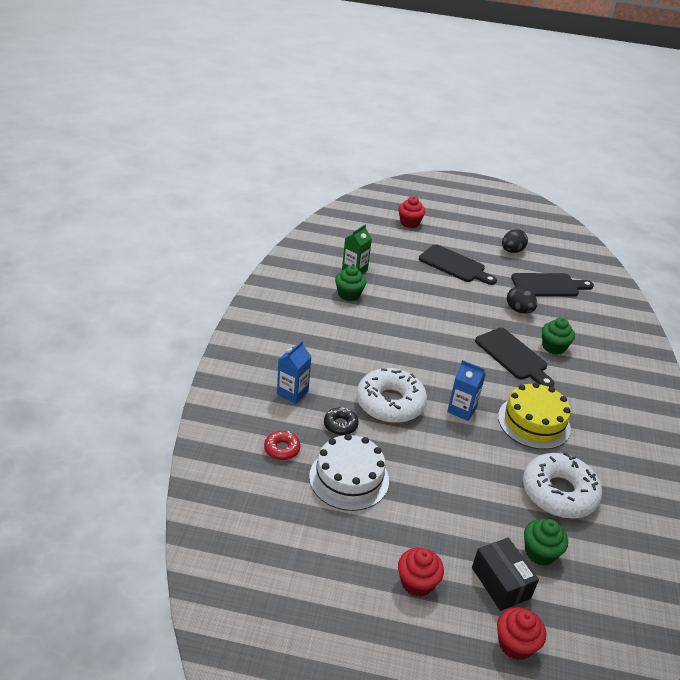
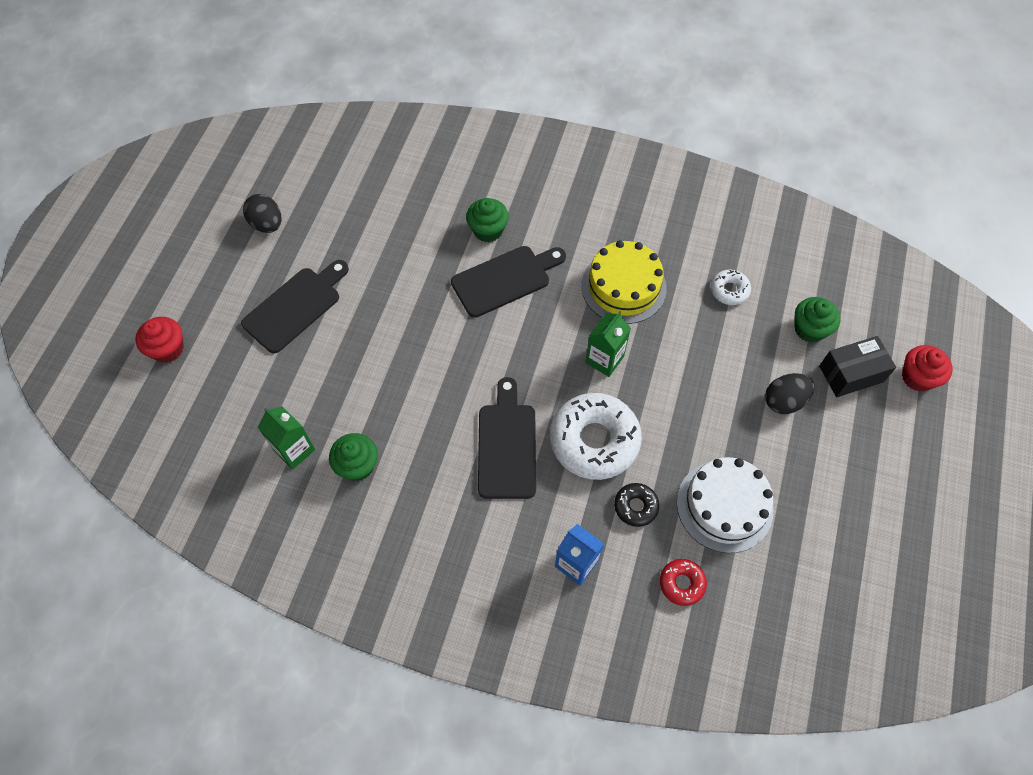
camera: 80 degrees left, 25 degrees up
red cupcake [398,548,444,597] -> none
blue carton [447,360,486,421] -> green carton [585,311,631,377]
black egg [507,286,537,314] -> black egg moved to [765,373,815,414]
black cutting board [511,273,594,297] -> black cutting board moved to [478,377,536,499]
white donut [523,452,602,519] -> white donut [711,270,751,305], size x0.48

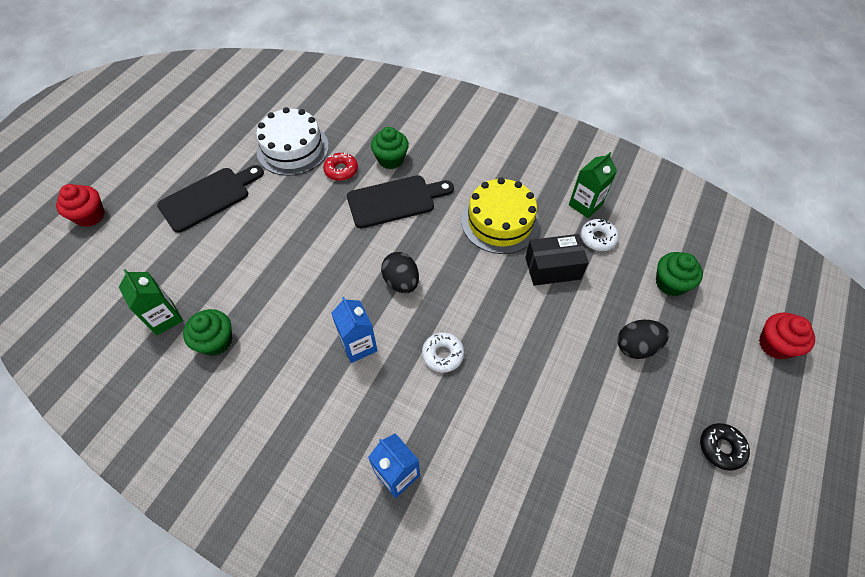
camera: 10 degrees right, 5 degrees down
black egg [243,194,281,233] -> black egg moved to [381,252,419,293]
black cutting board [478,377,536,499] -> blue carton [331,297,377,363]
white donut [550,393,642,480] -> white donut [422,332,464,373], size x0.48
green carton [585,311,631,377] -> green carton moved to [569,152,617,218]
black donut [614,483,659,527] -> black donut moved to [700,423,750,471]
red donut [660,559,707,606] -> red donut moved to [323,153,358,181]
white cake [677,457,773,553] -> white cake moved to [256,107,329,176]
black box [819,336,896,397] -> black box moved to [525,234,589,286]

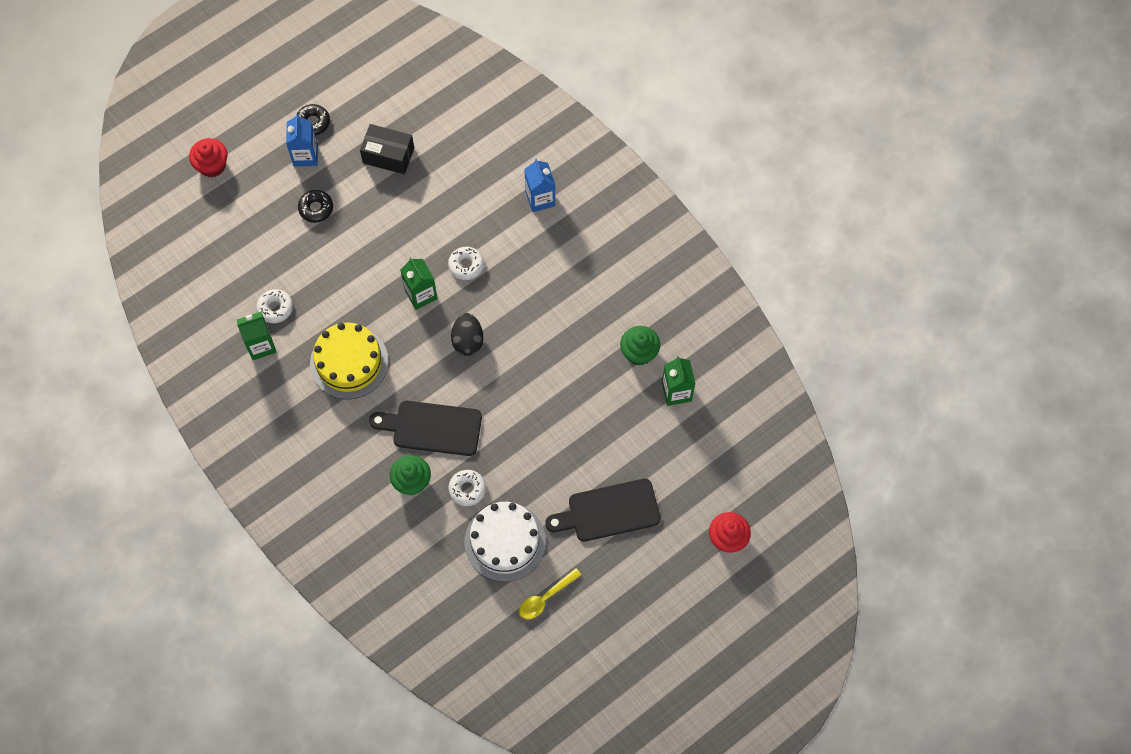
camera: 155 degrees left, 10 degrees up
red donut [323,153,358,181] -> white donut [449,470,486,506]
blue carton [331,297,377,363] -> blue carton moved to [286,114,318,167]
black box [525,234,589,286] -> black box moved to [360,124,414,174]
black egg [618,320,669,359] -> black donut [298,190,333,223]
green cupcake [656,252,703,296] -> none
none -> green carton [400,257,438,310]
none -> yellow spoon [519,568,581,619]

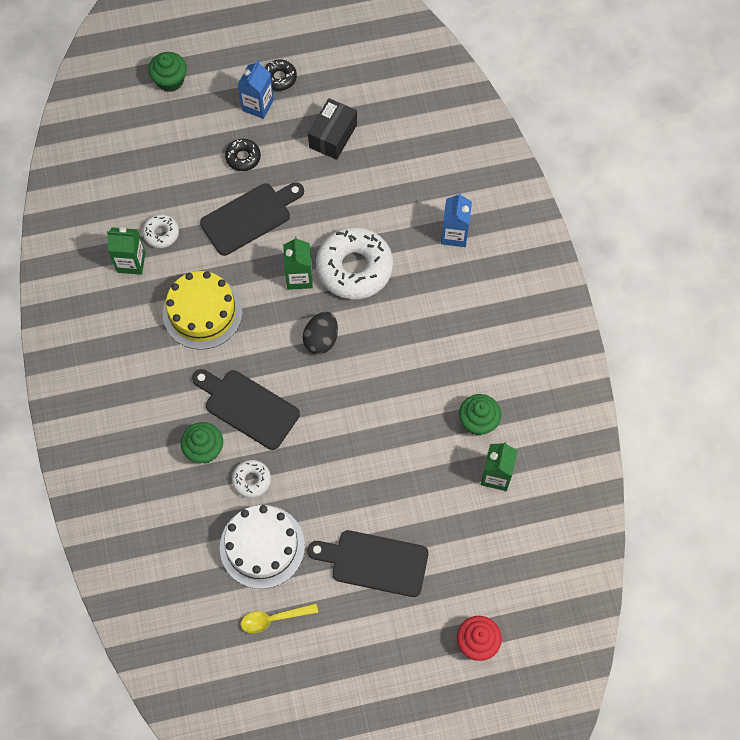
camera: 25 degrees right, 0 degrees up
red cupcake [189,138,228,177] -> green cupcake [148,52,187,92]
black box [360,124,414,174] -> black box turned 75 degrees clockwise [308,98,357,160]
white donut [448,247,484,280] -> white donut [316,227,393,299], size x2.10
none -> black cutting board [200,182,304,256]

